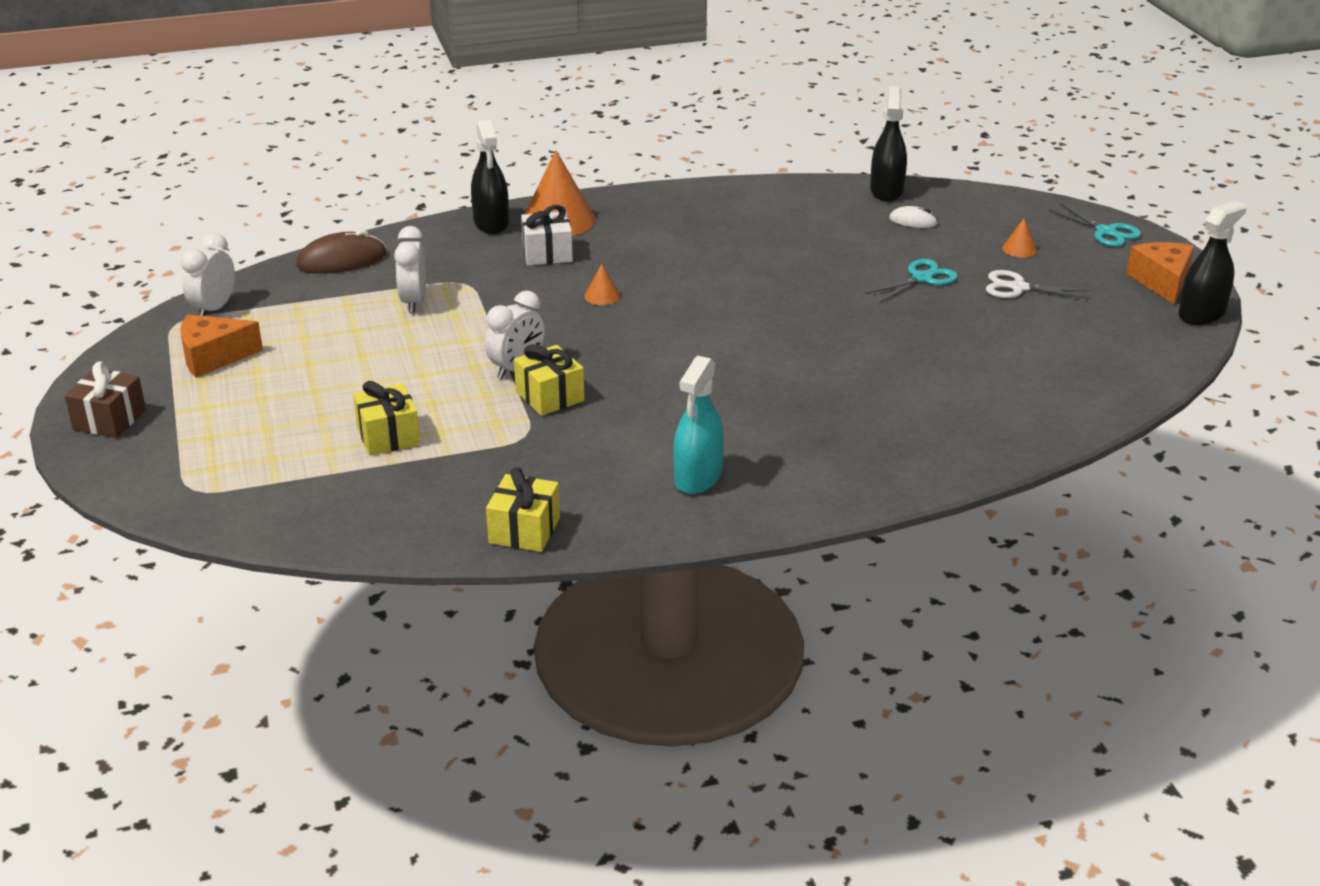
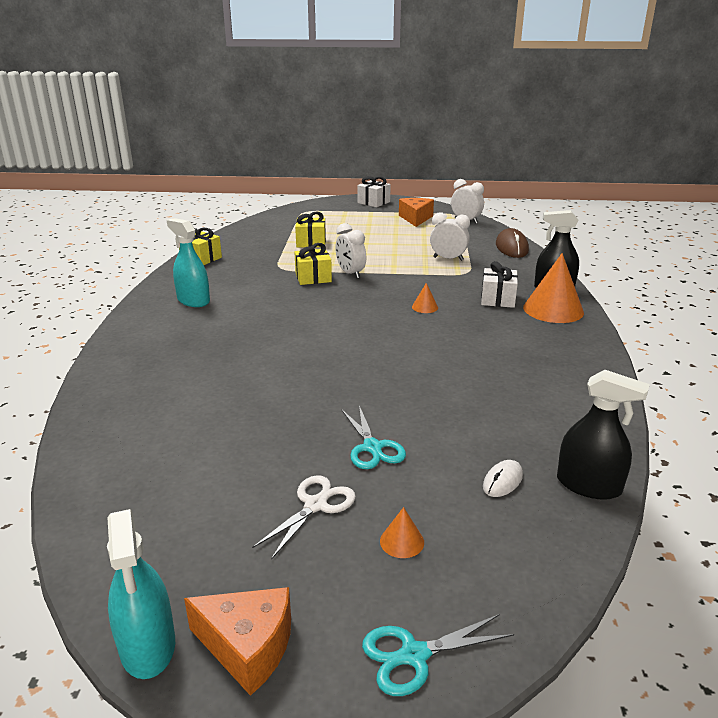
camera: 110 degrees right, 5 degrees down
brown gift [65,361,146,438] -> white gift [357,176,391,207]
black spray bottle [1178,201,1247,325] -> turquoise spray bottle [107,509,175,679]

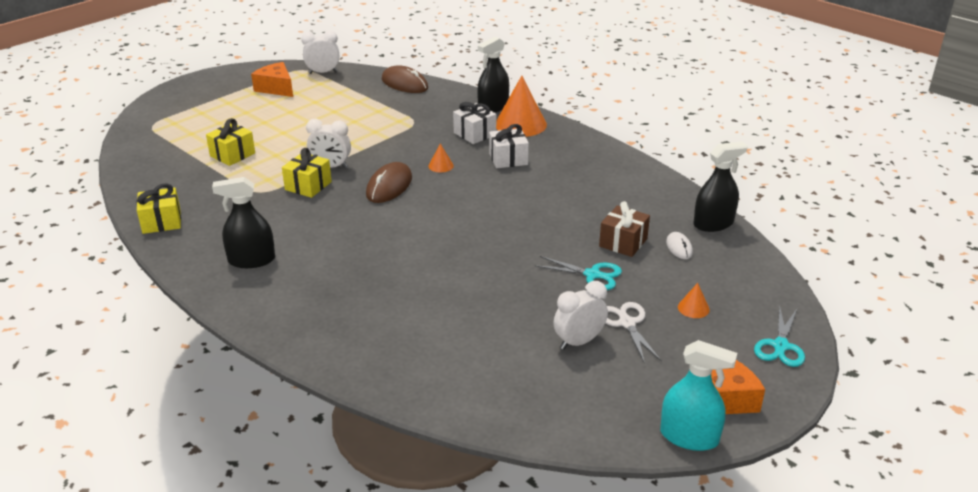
camera: 50 degrees left, 5 degrees up
turquoise spray bottle [167,218,210,307] -> black spray bottle [212,177,275,268]
white gift [357,176,391,207] -> white gift moved to [489,124,529,168]
white clock [430,212,470,261] -> white clock moved to [553,281,608,350]
none -> brown mouse [366,162,412,203]
none -> brown gift [599,201,650,257]

